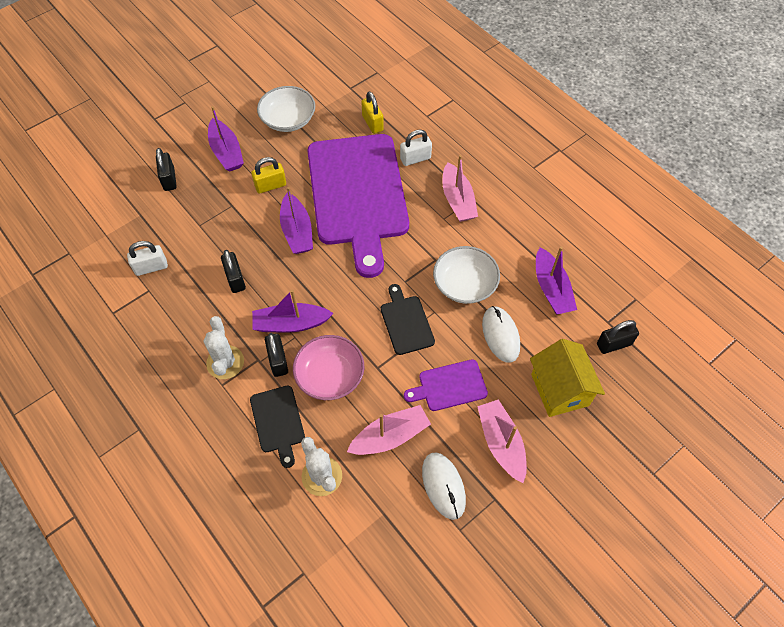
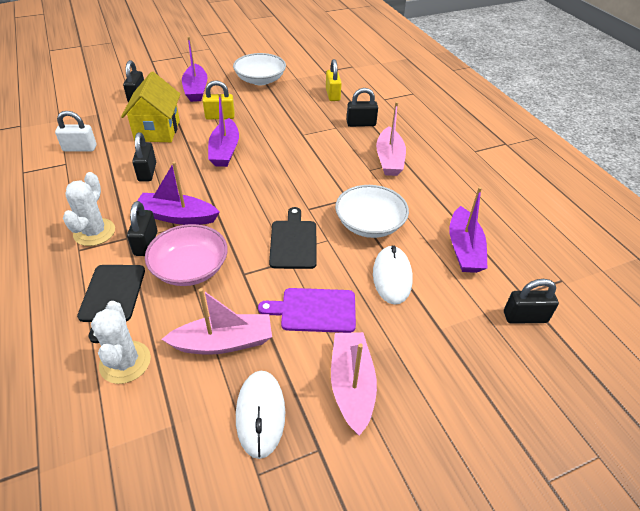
camera: 15 degrees right, 15 degrees down
purple cutting board [307,134,409,278] -> none
white padlock [400,129,432,166] -> black padlock [347,88,378,127]
yellow house [530,339,605,417] -> yellow house moved to [121,72,180,142]

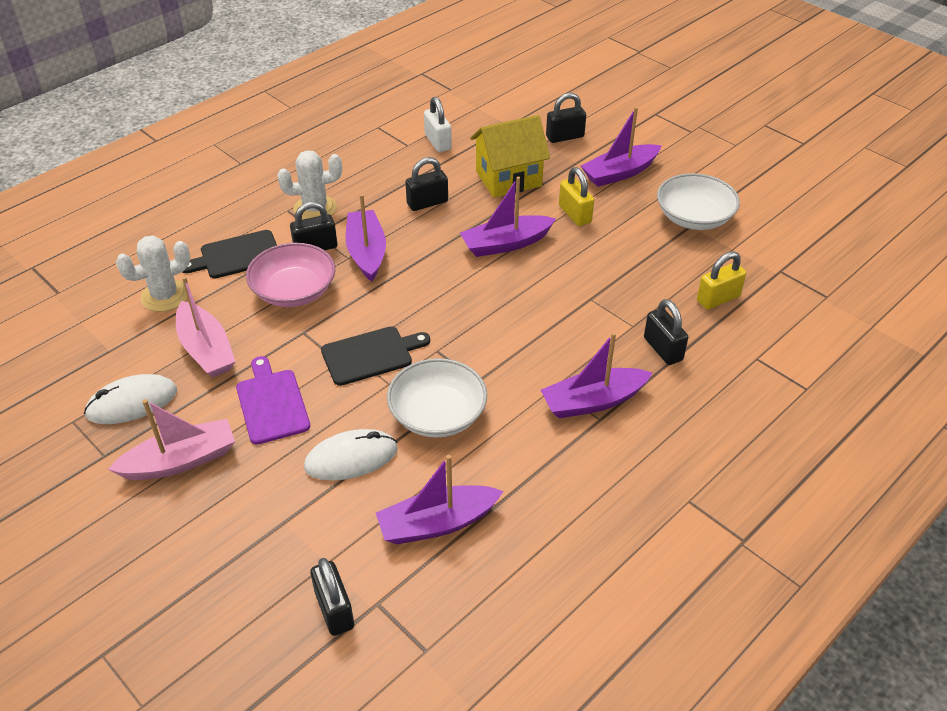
camera: 70 degrees right, 0 degrees up
pink boat [376,102,406,176] -> purple boat [541,332,652,418]

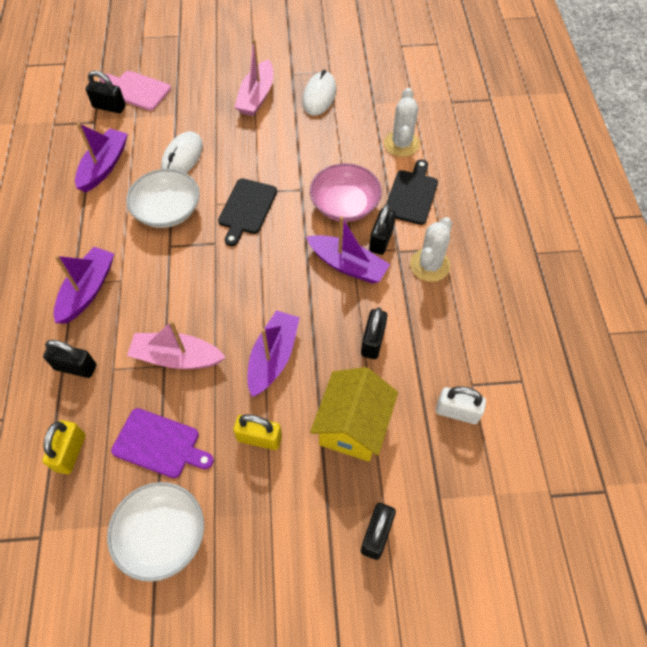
camera: 130 degrees right, 15 degrees up
pink boat [176,276,236,378] -> pink boat moved to [127,321,226,369]
purple cutting board [236,356,310,445] -> purple cutting board moved to [111,408,214,478]
purple boat [581,107,662,187] -> none
none -> pink cutting board [100,71,171,111]

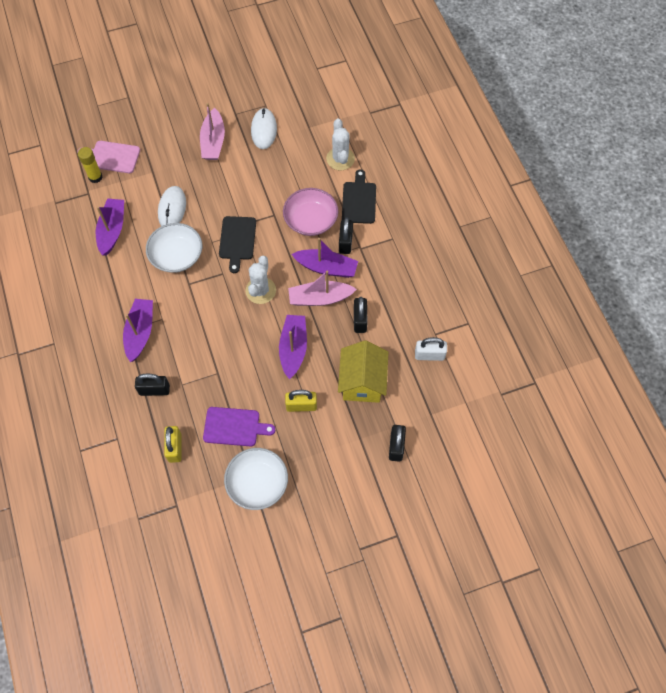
camera: 15 degrees left, 5 degrees up
black padlock [86,71,126,113] -> yellow glue stick [78,147,103,183]
pink boat [127,321,226,369] -> pink boat moved to [288,271,357,306]
white cactus [410,217,452,282] -> white cactus moved to [245,256,276,304]

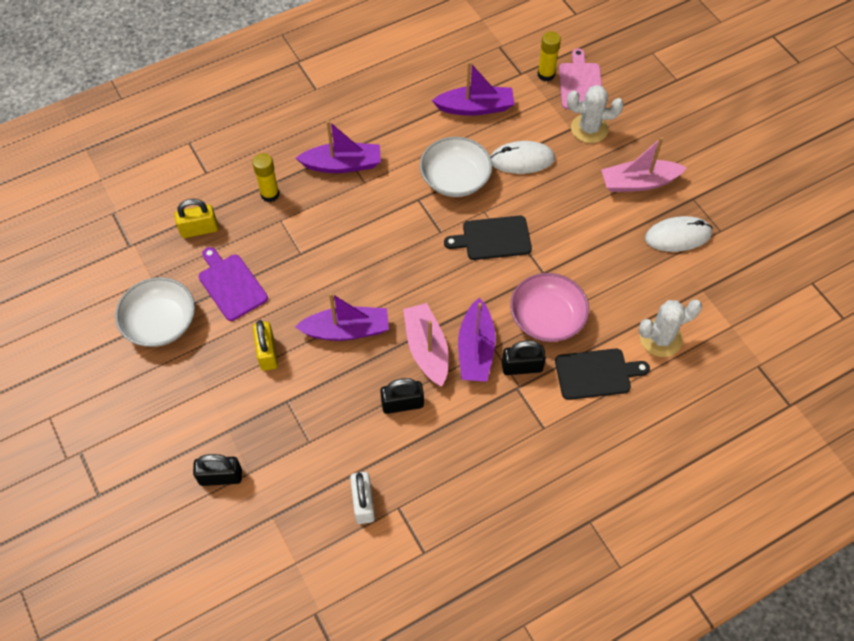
camera: 80 degrees right, 5 degrees down
black padlock [135,374,170,396] -> yellow glue stick [252,153,280,202]
purple cutting board [203,407,275,447] -> purple cutting board turned 150 degrees clockwise [199,247,268,321]
white cactus [245,256,276,304] -> white cactus moved to [567,85,624,143]
yellow house [338,340,388,403] -> none

